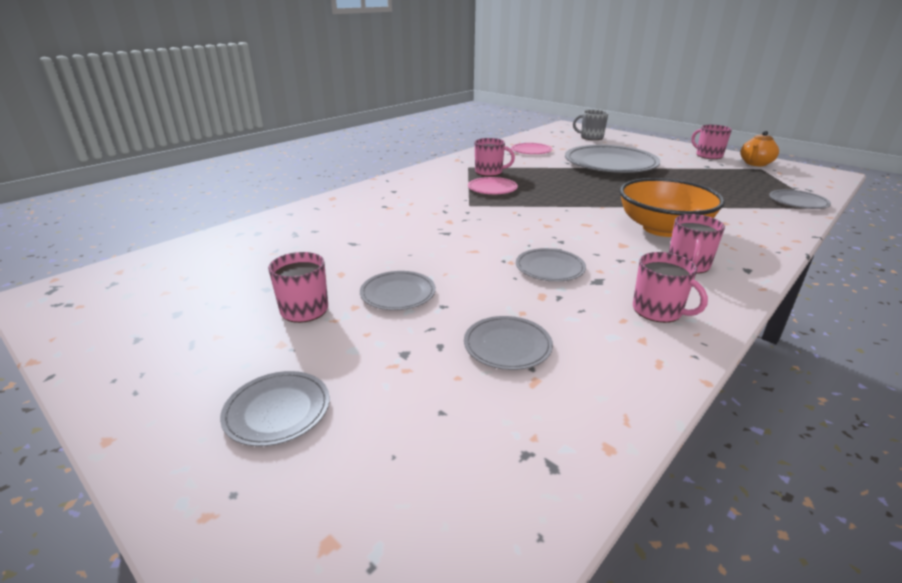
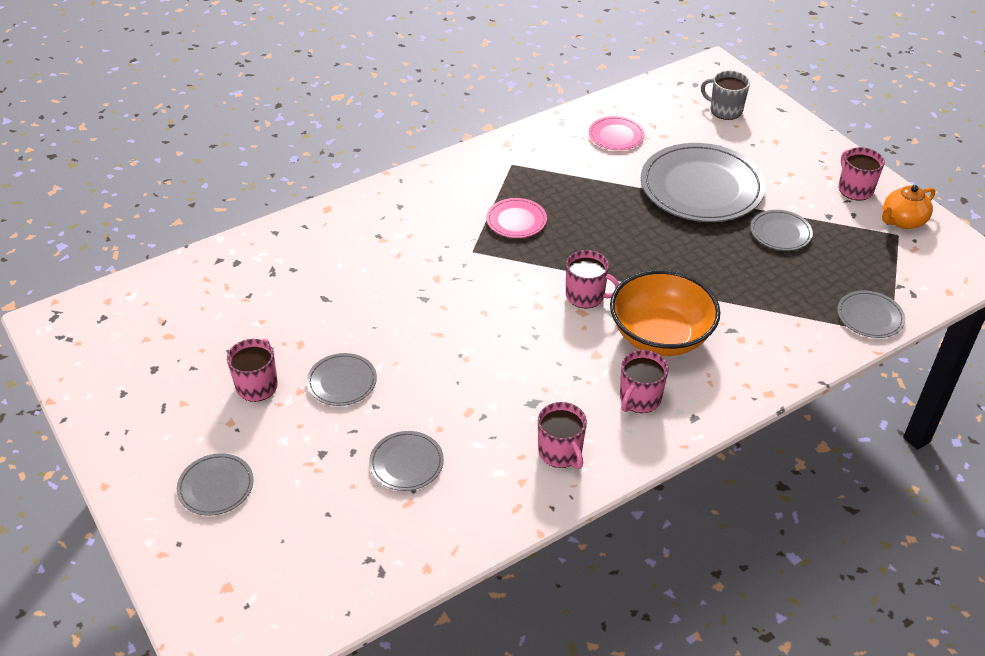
camera: 15 degrees right, 15 degrees up
pink mug [475,138,515,176] -> pink mug moved to [566,250,619,308]
grey plate [516,248,586,282] -> grey plate moved to [750,210,813,251]

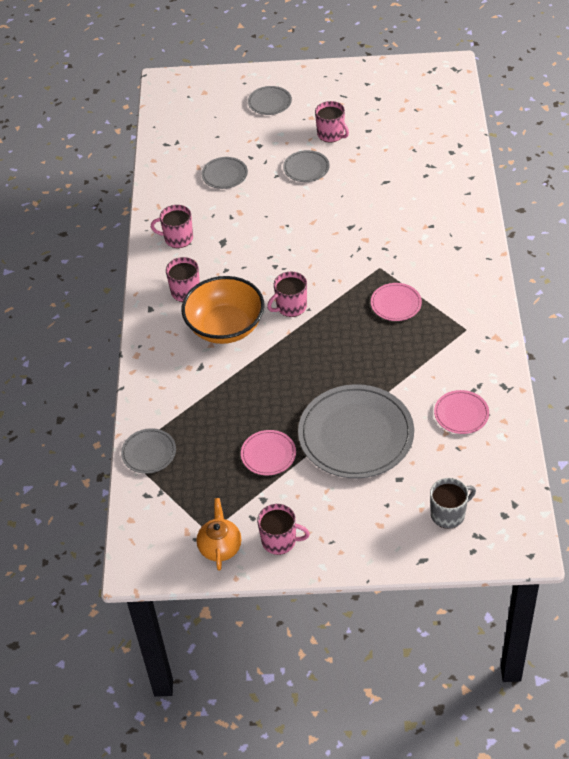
camera: 125 degrees right, 5 degrees up
grey plate [750,210,813,251] -> pink plate [241,430,296,475]

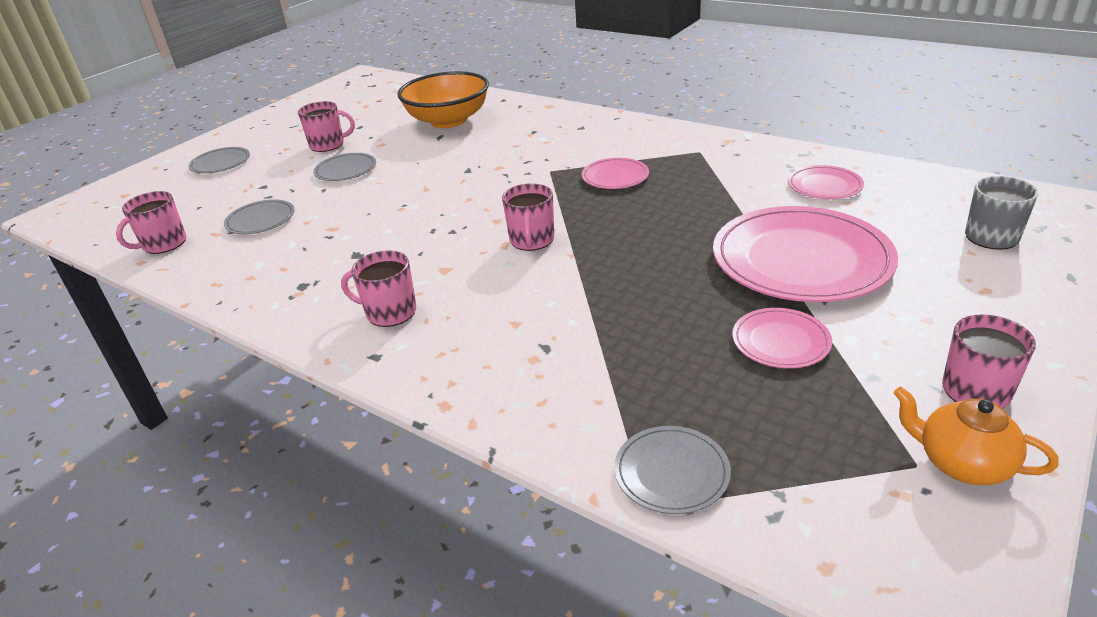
camera: 55 degrees left, 15 degrees down
pink mug [151,205,193,248] -> pink mug moved to [116,191,186,254]
orange bowl [182,276,264,344] -> orange bowl moved to [397,71,489,128]
grey plate [298,384,414,479] -> pink plate [713,206,898,302]

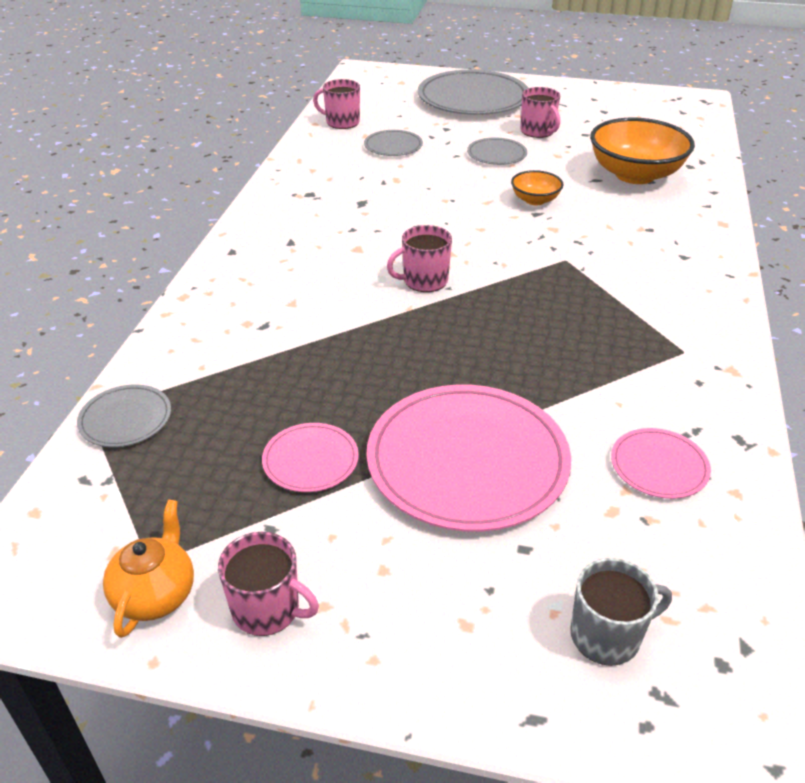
camera: 65 degrees right, 5 degrees up
grey plate [188,147,250,173] -> grey plate [418,70,528,115], size x2.10
pink mug [341,250,416,327] -> none
pink plate [582,158,649,189] -> none
none -> orange bowl [511,170,563,205]

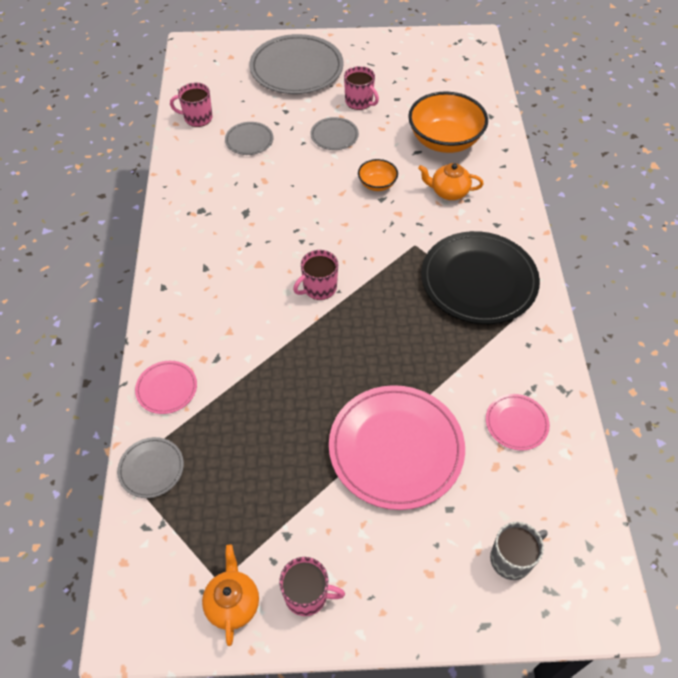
camera: 15 degrees left, 15 degrees up
pink plate [262,423,359,492] -> pink plate moved to [135,361,197,414]
none -> orange teapot [418,163,484,200]
none -> black plate [421,231,540,324]

